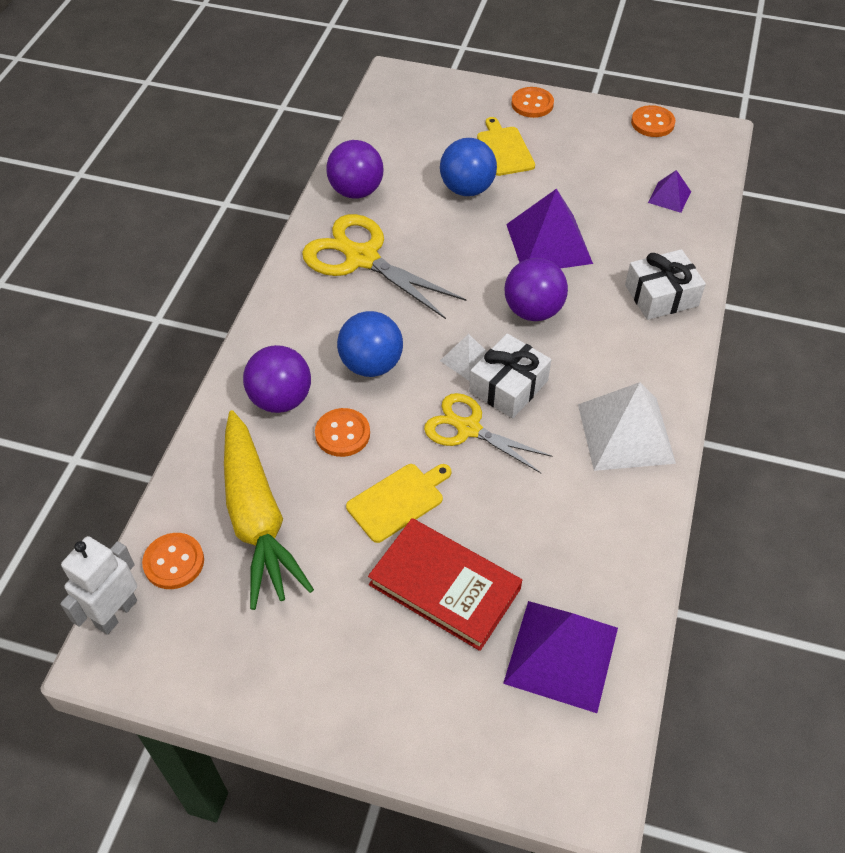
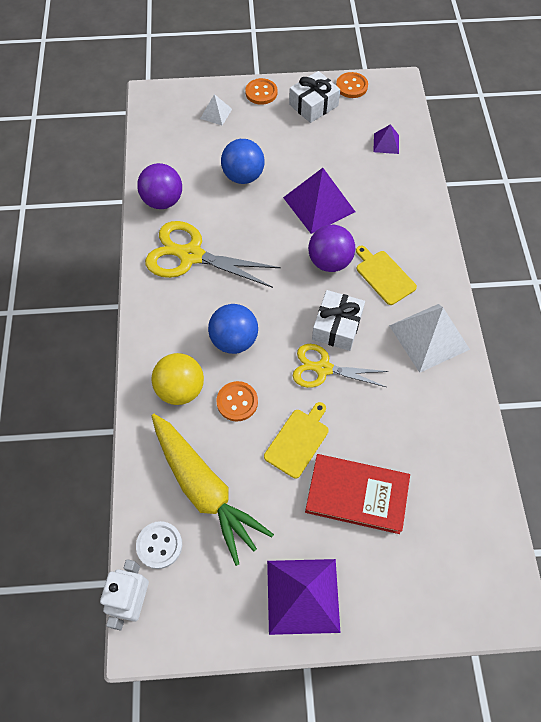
camera: 20 degrees left, 10 degrees up
orange button [142,533,204,589] -> white button [136,521,182,569]
purple ball [243,345,311,413] -> yellow ball [151,353,204,405]
white pyramid [440,334,487,381] -> white pyramid moved to [200,94,232,126]
yellow cutting board [477,117,535,176] -> yellow cutting board moved to [356,246,417,305]
purple pyramid [503,601,618,713] -> purple pyramid moved to [267,559,340,635]
white gift [625,249,706,320] -> white gift moved to [289,71,340,123]

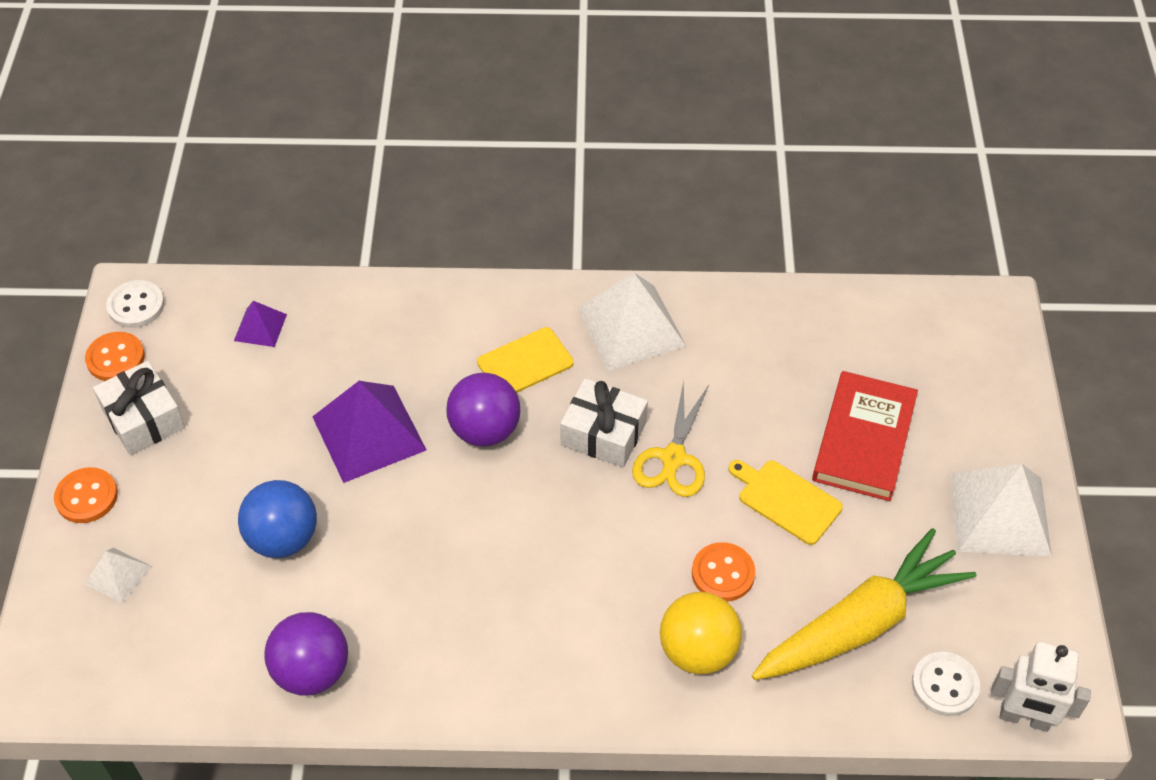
camera: 85 degrees left, 10 degrees down
yellow scissors [145,221,281,288] -> none
blue ball [208,304,258,354] -> none
purple pyramid [267,559,340,635] -> white pyramid [951,464,1052,557]
none -> white button [106,280,165,328]

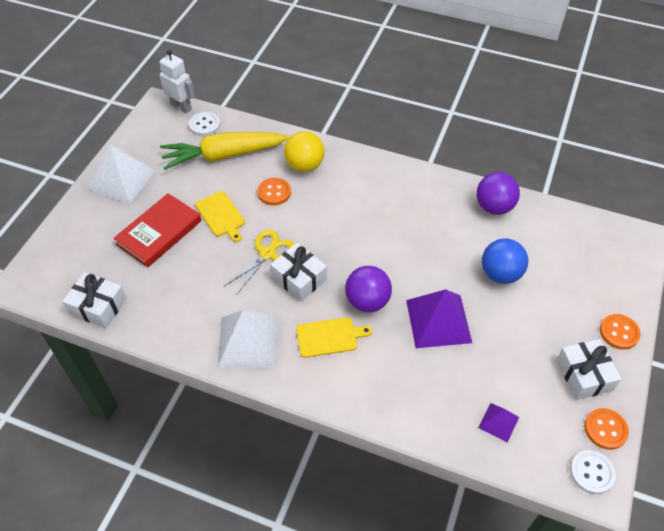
camera: 160 degrees left, 0 degrees up
white pyramid [85,548,151,603] -> none
none -> white gift [62,272,127,328]

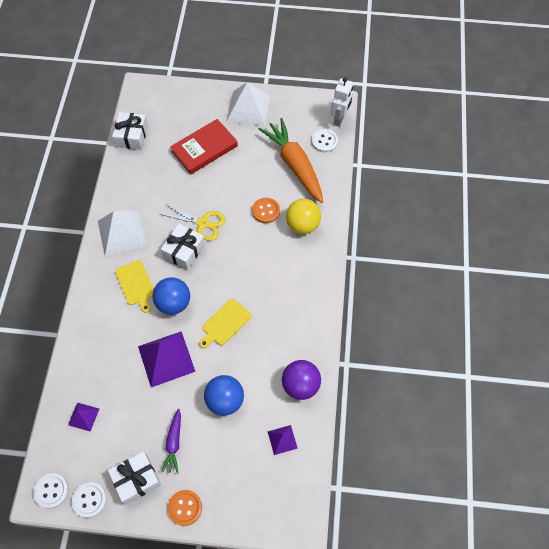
camera: 75 degrees right, 10 degrees up
red book [114,193,201,267] -> red book turned 60 degrees counterclockwise [170,119,238,174]
yellow carrot [160,132,289,170] -> orange carrot [259,118,323,203]
yellow cutting board [195,191,245,242] -> yellow cutting board moved to [199,299,252,348]
purple ball [345,266,392,312] -> blue ball [152,277,190,315]
orange button [585,408,629,450] -> white button [72,482,107,518]
none -> purple carrot [161,409,181,474]
none -> purple pyramid [268,425,298,455]

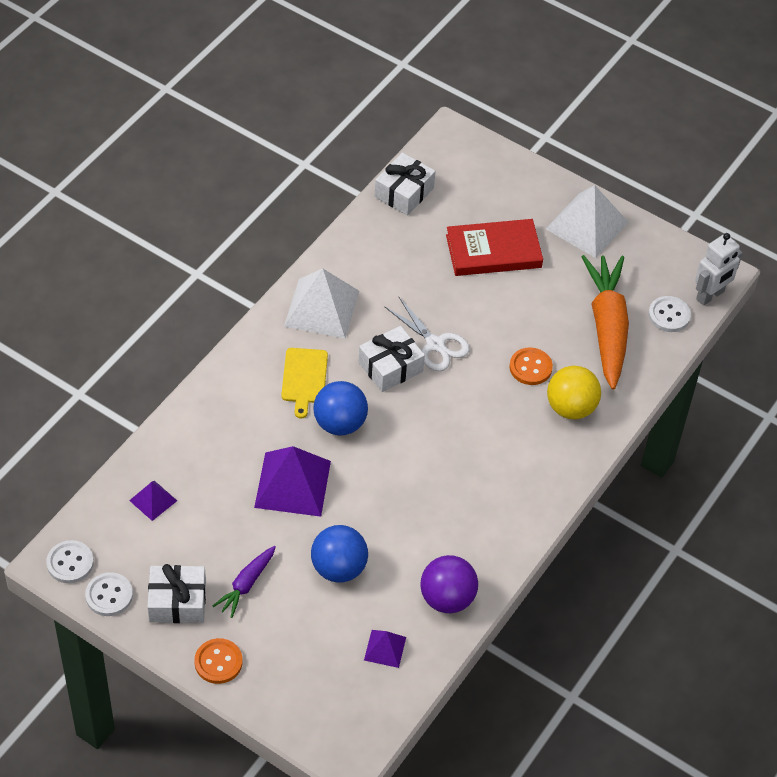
camera: 25 degrees right, 10 degrees down
yellow scissors [160,204,225,241] -> white scissors [384,297,470,371]
yellow cutting board [199,299,252,348] -> none

